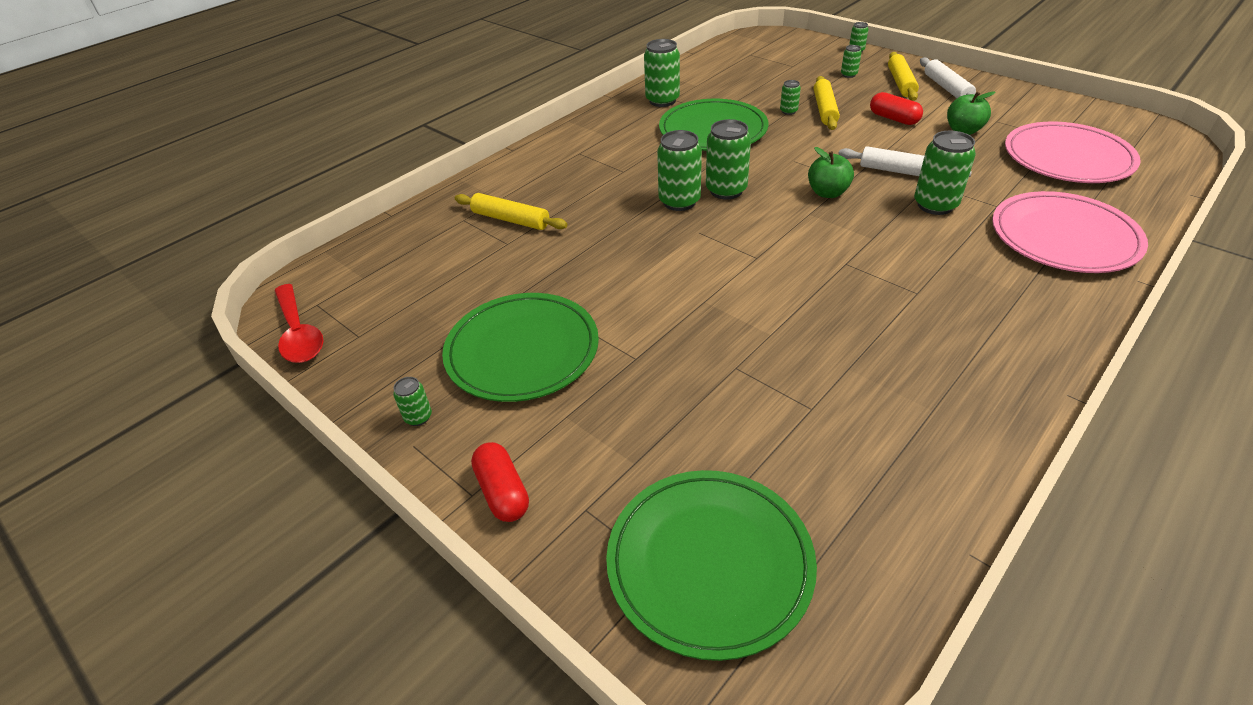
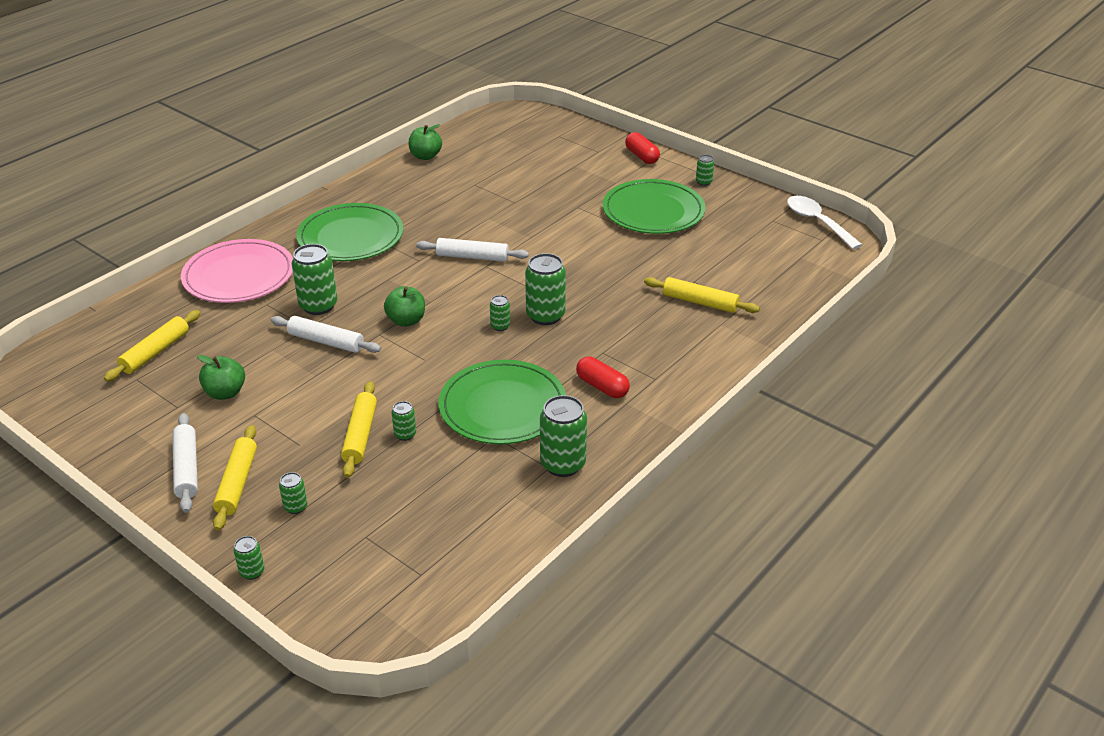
camera: 175 degrees right, 5 degrees down
red spoon [274,284,323,363] -> white spoon [787,196,862,249]
green plate [606,470,817,661] -> green plate moved to [296,203,403,261]
green can [706,119,751,200] -> green can [490,295,510,331], size x0.50
red capsule [870,92,923,125] -> red capsule moved to [576,357,630,398]
pink plate [1005,121,1141,183] -> yellow rolling pin [104,310,200,382]
none -> green apple [409,124,442,160]
none -> white rolling pin [416,238,529,262]

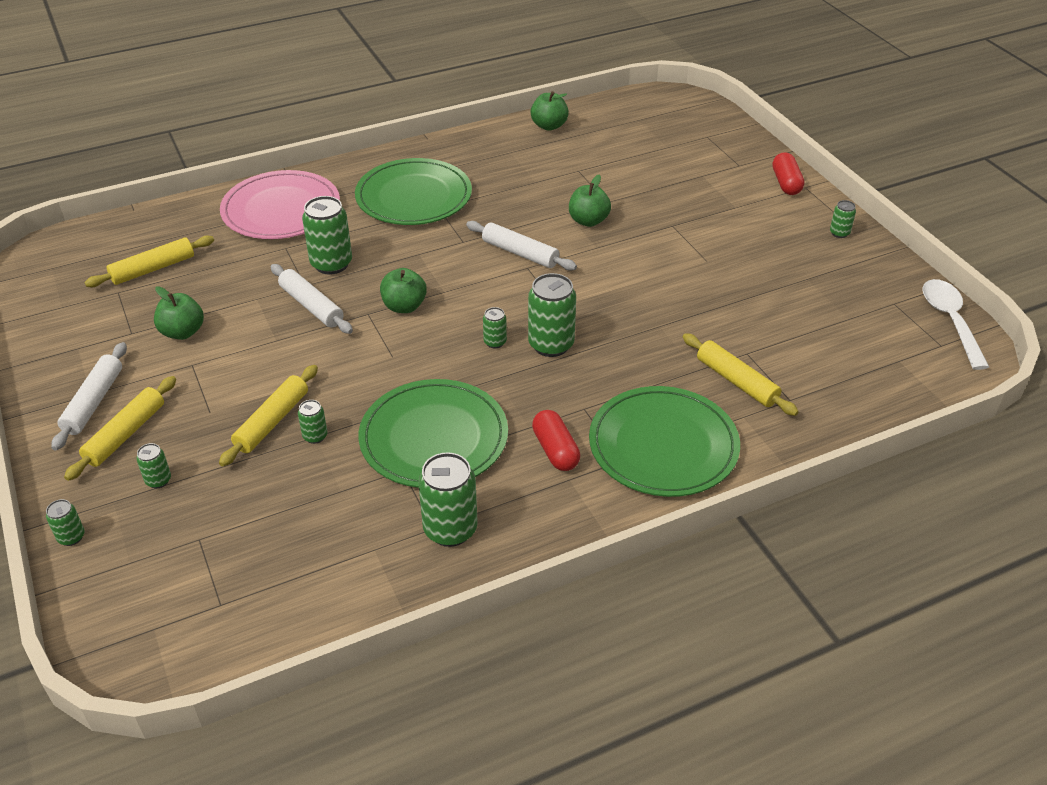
camera: 25 degrees right, 5 degrees up
green plate [603,179,706,234] -> green plate moved to [589,386,740,497]
none -> green apple [569,174,611,227]

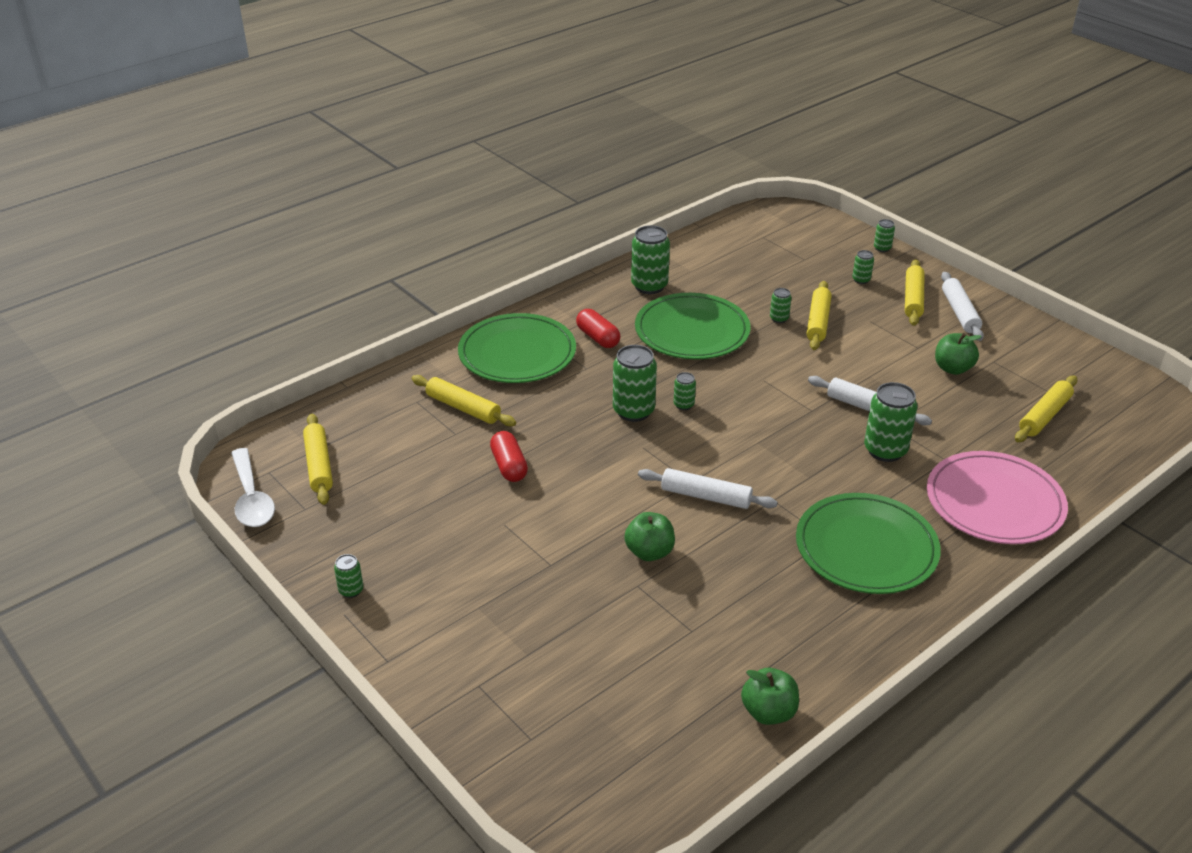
camera: 165 degrees right, 5 degrees down
green apple [380,268,427,313] -> none
red capsule [772,152,804,195] -> red capsule moved to [490,431,528,482]
none -> yellow rolling pin [303,414,333,505]

